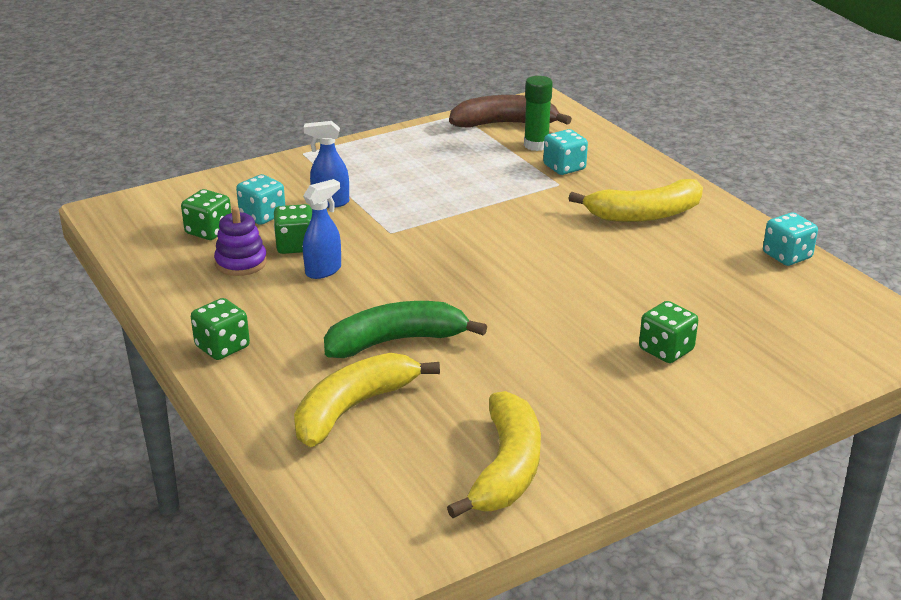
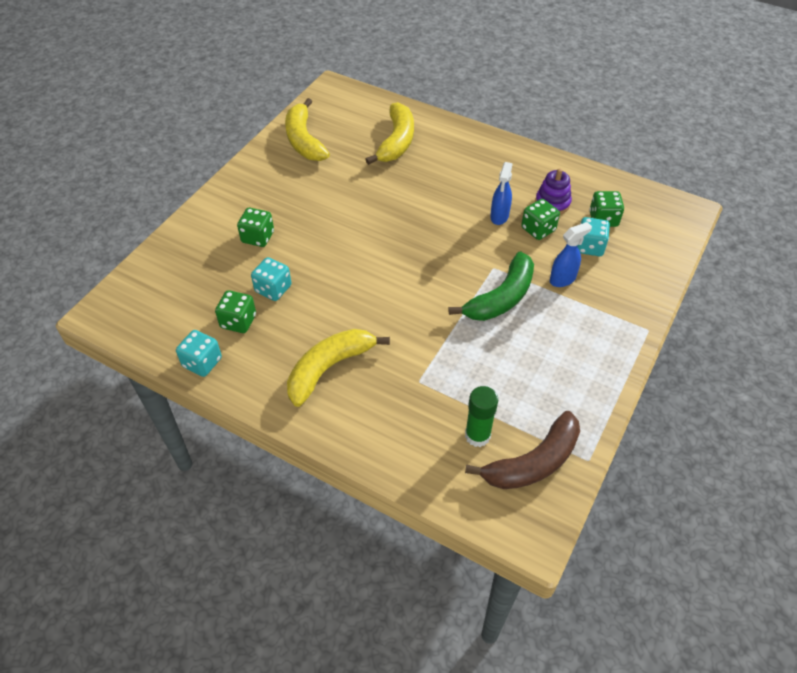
camera: 150 degrees right, 20 degrees up
green dice [191,298,250,360] -> green dice moved to [215,290,256,333]
green banana [324,301,487,358] -> green banana moved to [448,251,534,321]
turquoise dice [543,129,588,175] -> turquoise dice moved to [251,257,291,301]

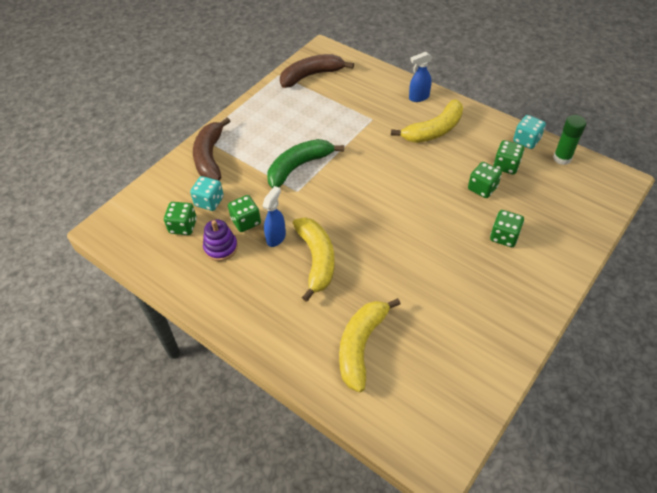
camera: 170 degrees left, 0 degrees up
turquoise dice [251,257,291,301] -> green dice [468,162,502,198]
yellow banana [285,98,330,161] -> yellow banana moved to [293,217,334,302]
green glue stick [465,386,498,447] -> green glue stick moved to [553,115,586,165]
blue spray bottle [550,222,592,287] -> blue spray bottle moved to [409,52,432,102]
none -> brown banana [193,118,230,181]

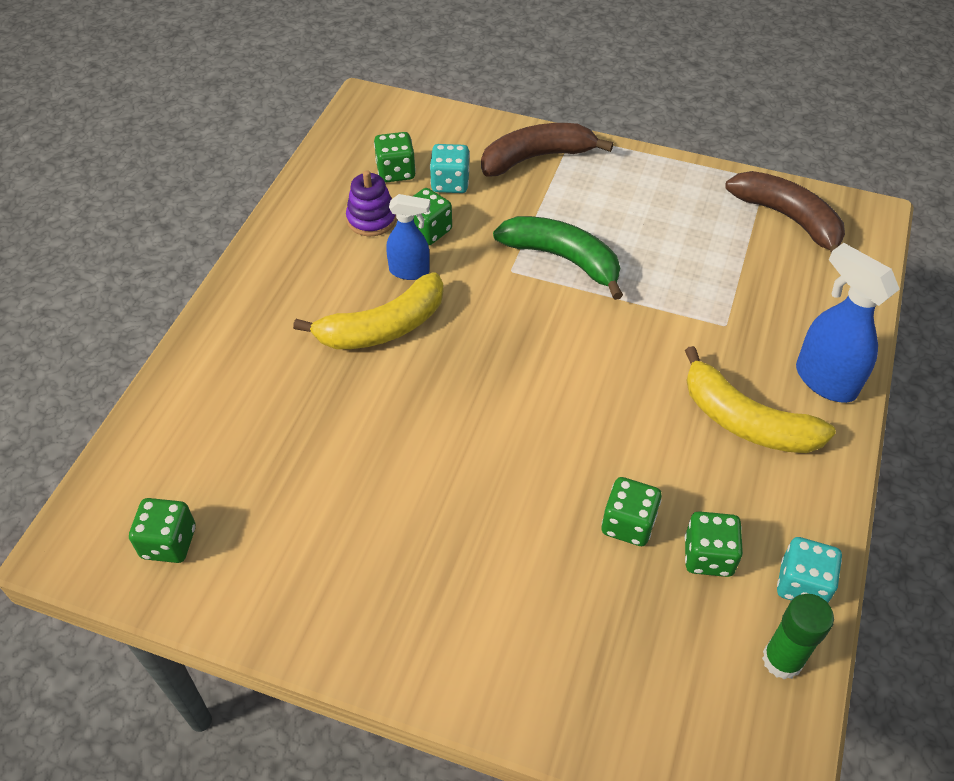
camera: 70 degrees right, 0 degrees up
yellow banana [339,298,400,392] -> none
blue spray bottle [409,52,432,102] -> blue spray bottle [796,243,900,403], size x1.55
green dice [490,210,524,247] -> green dice moved to [129,498,196,563]

